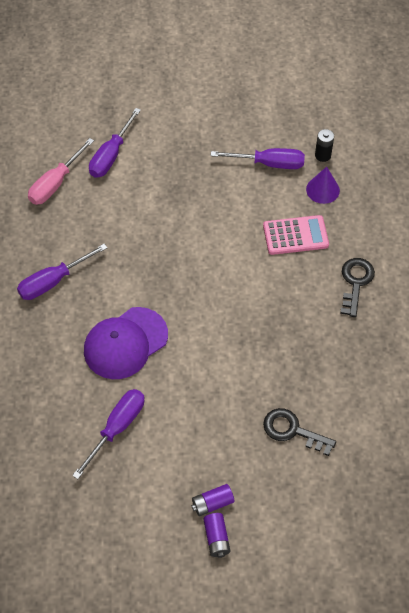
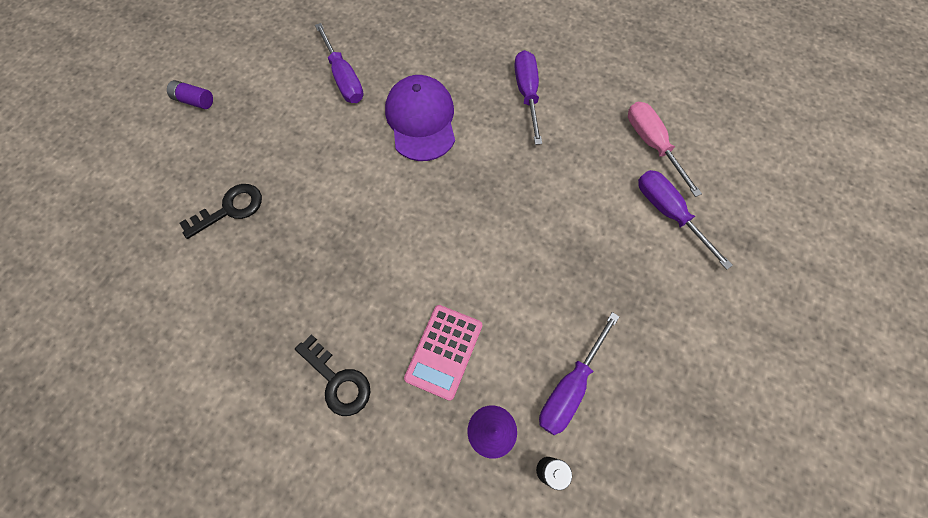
camera: 120 degrees right, 10 degrees up
purple battery [191,484,234,516] -> none

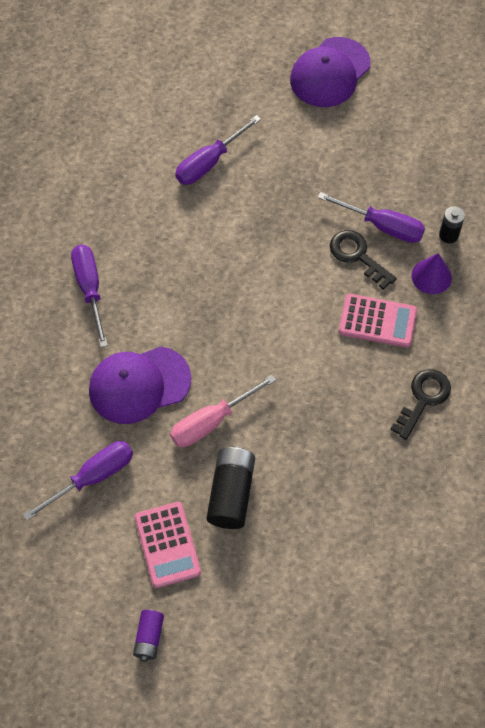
camera: 100 degrees left, 5 degrees down
black key [180,184,262,239] -> black key moved to [330,230,397,290]
purple screwdriver [514,50,542,145] -> purple screwdriver turned 90 degrees clockwise [71,245,108,347]
pink screwdriver [628,102,702,197] -> pink screwdriver moved to [170,375,276,447]
none -> pink calculator [134,502,201,588]
none -> black battery [207,446,255,529]
none -> purple cap [290,37,371,107]

